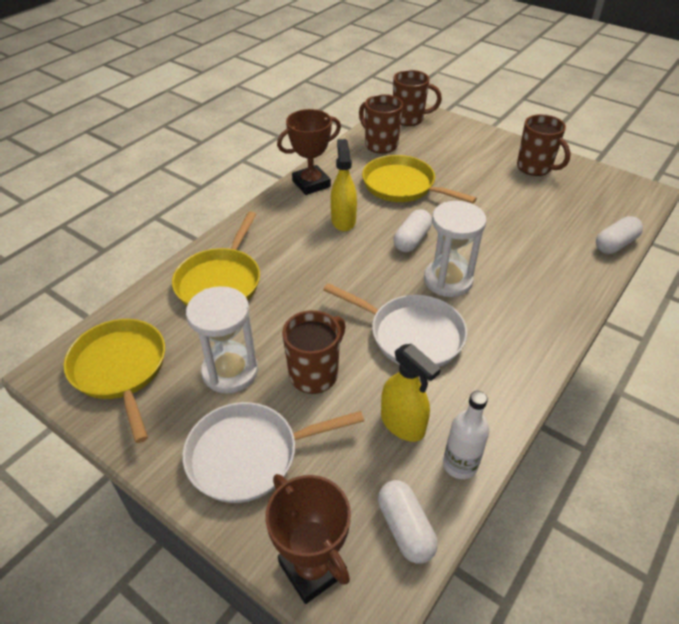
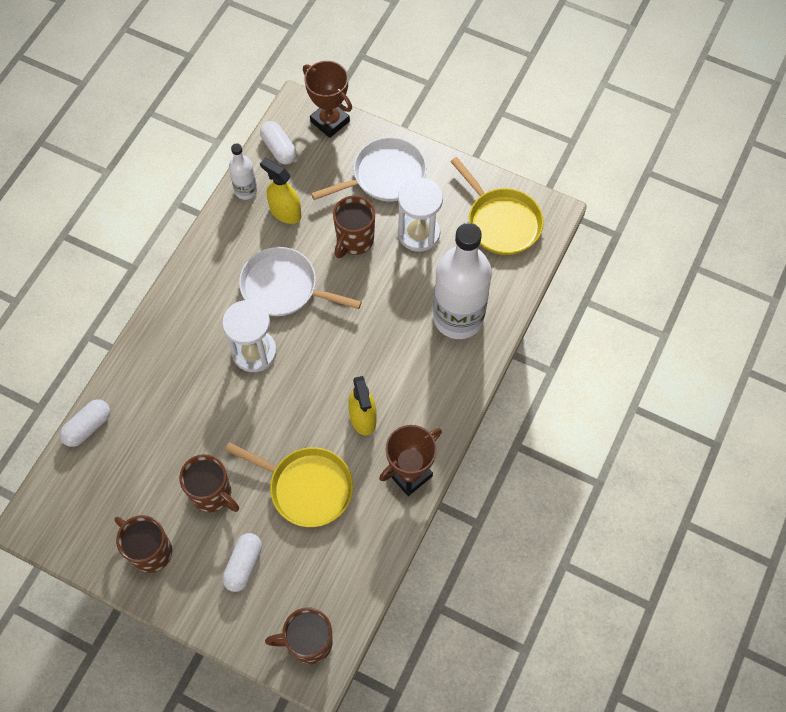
camera: 170 degrees right, 20 degrees up
yellow pan [172,211,260,306] -> white bottle [433,223,492,339]
brown mug [359,94,403,154] -> brown mug moved to [179,454,239,512]
white capsule [394,209,432,252] -> white capsule moved to [222,533,262,592]

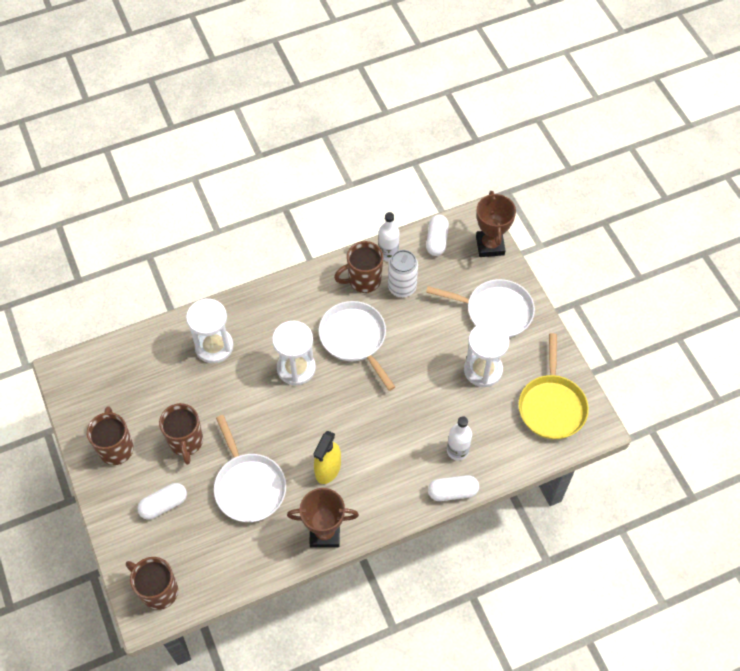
camera: 40 degrees right, 5 degrees down
white capsule [60,399,110,447] -> white capsule moved to [428,475,479,501]
yellow pan [225,442,353,527] -> white pan [214,415,286,522]
yellow spray bottle [260,158,302,224] -> white can [388,250,418,297]
brown mug [333,196,375,258] -> brown mug moved to [334,241,383,293]
white bottle [433,223,492,339] -> white bottle [447,416,472,461], size x0.47
none -> white hourglass [186,298,233,363]

